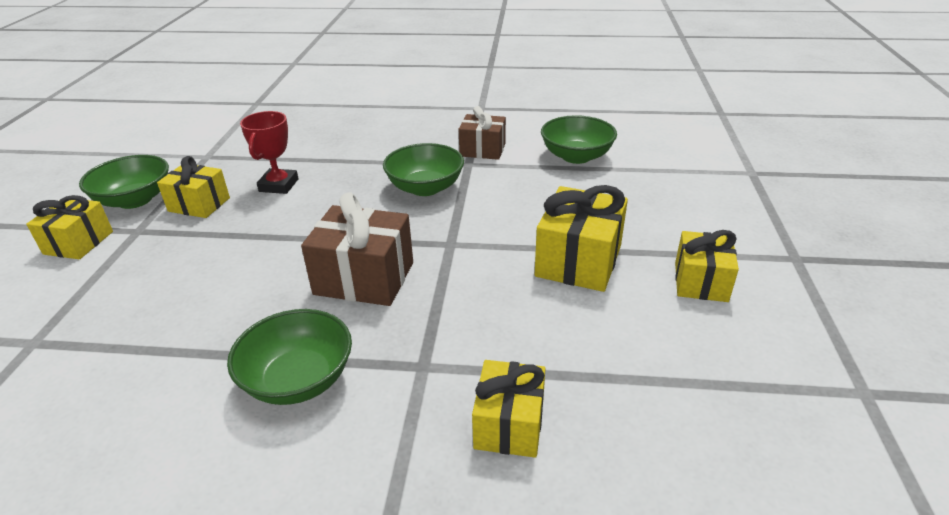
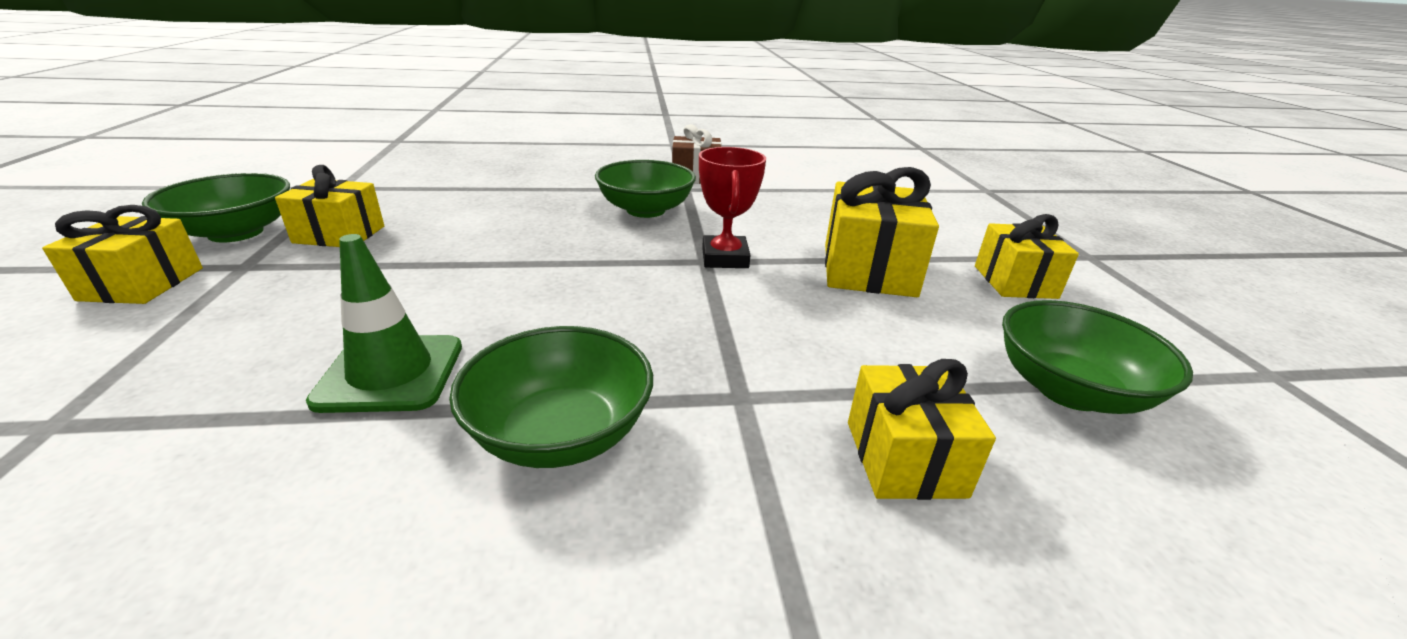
camera: 15 degrees left, 5 degrees down
red trophy [240,111,299,194] -> red trophy moved to [699,147,766,268]
brown gift [301,192,413,306] -> none
green bowl [541,115,617,164] -> green bowl moved to [1002,300,1193,414]
none -> green traffic cone [306,234,462,413]

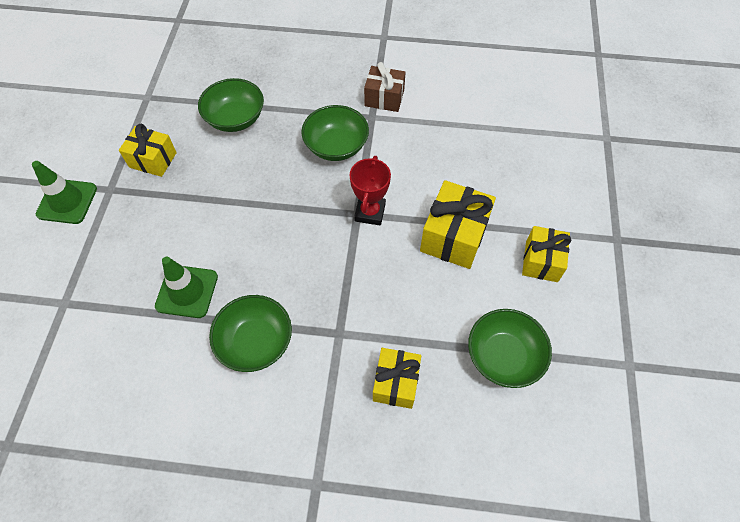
camera: 15 degrees right, 30 degrees up
yellow gift [42,205,203,304] -> green traffic cone [32,161,97,224]
green bowl [142,173,290,243] -> green bowl moved to [198,78,264,132]

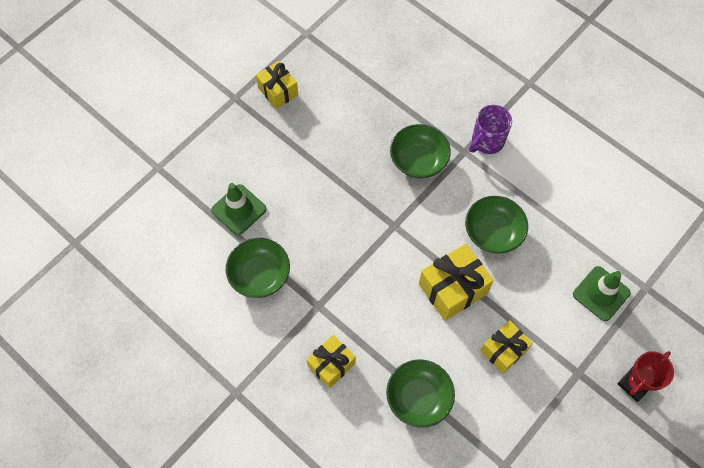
camera: 35 degrees right, 5 degrees up
green traffic cone [32,161,97,224] -> green traffic cone moved to [573,266,631,321]
green bowl [198,78,264,132] -> green bowl moved to [465,196,528,254]
red trophy [349,156,391,226] -> red trophy moved to [617,351,674,402]
brown gift [364,62,406,112] -> purple mug [469,105,512,154]

